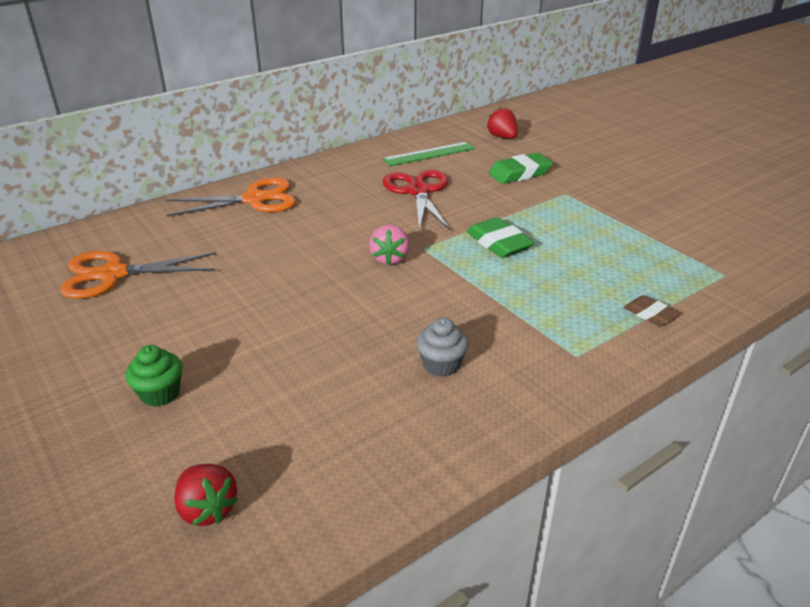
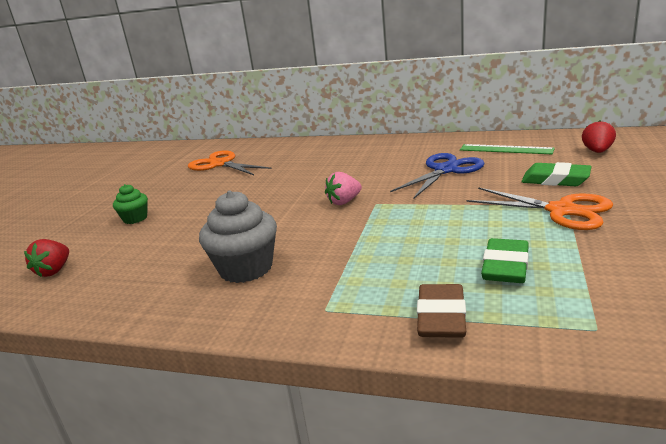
camera: 55 degrees right, 10 degrees down
orange scissors [166,178,296,217] -> orange scissors moved to [466,187,613,230]
red scissors [383,170,450,230] -> blue scissors [390,153,485,199]
grey cupcake [417,317,469,377] -> grey cupcake [199,190,277,283], size x1.77
green eraser [467,217,534,258] -> green eraser moved to [481,238,528,283]
brown eraser [624,295,680,326] -> brown eraser [417,284,466,338], size x1.64

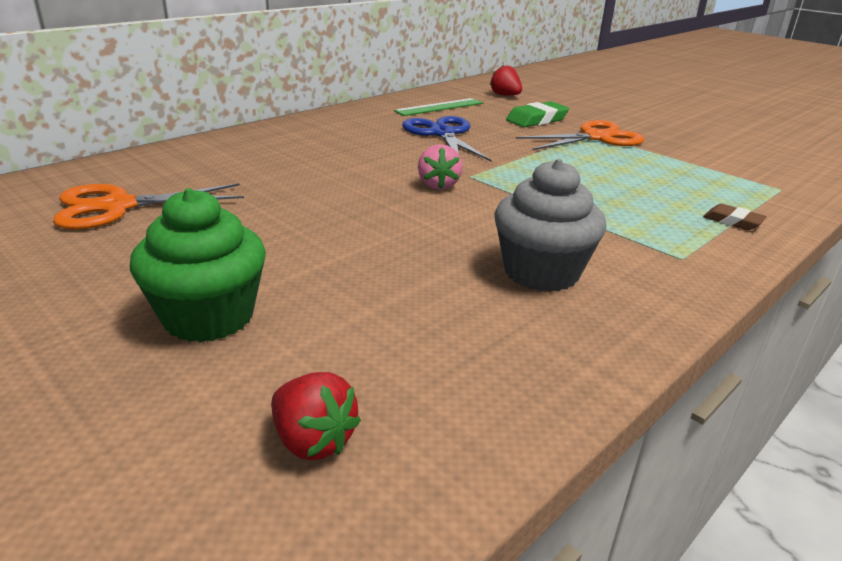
camera: 65 degrees left, 5 degrees up
green cupcake [113,184,148,224] -> green cupcake [130,188,266,342], size x1.77
brown eraser [417,284,466,338] -> brown eraser [703,204,767,230], size x0.61
green eraser [481,238,528,283] -> none

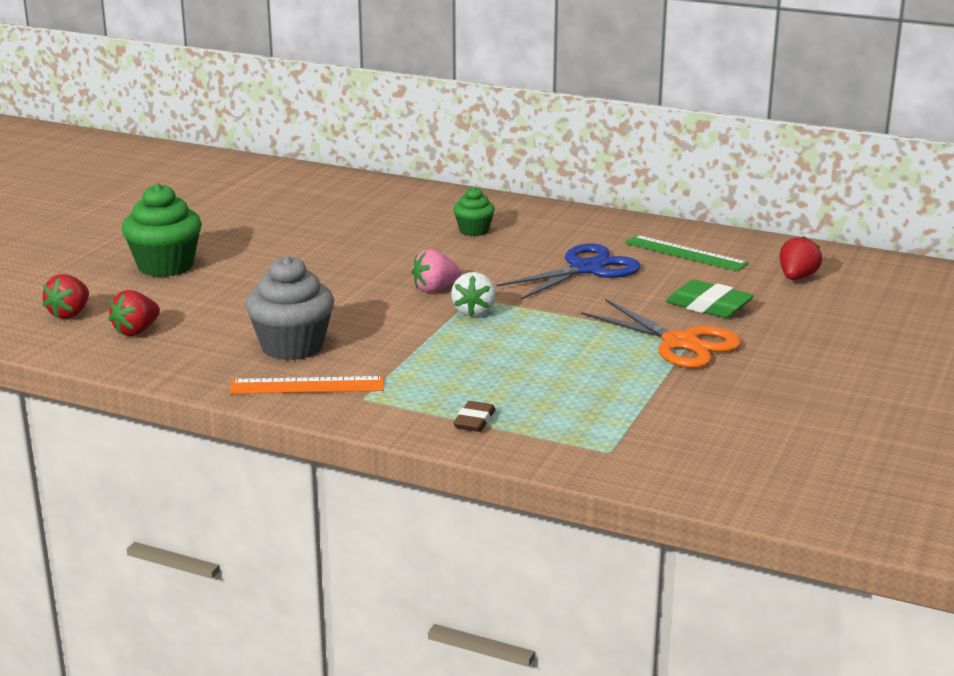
camera: 70 degrees right, 5 degrees down
orange scissors [53,183,244,230] -> none
none -> red strawberry [109,290,160,336]
none -> orange ruler [229,376,384,394]
none -> white strawberry [451,272,496,317]
none -> green cupcake [453,187,495,236]

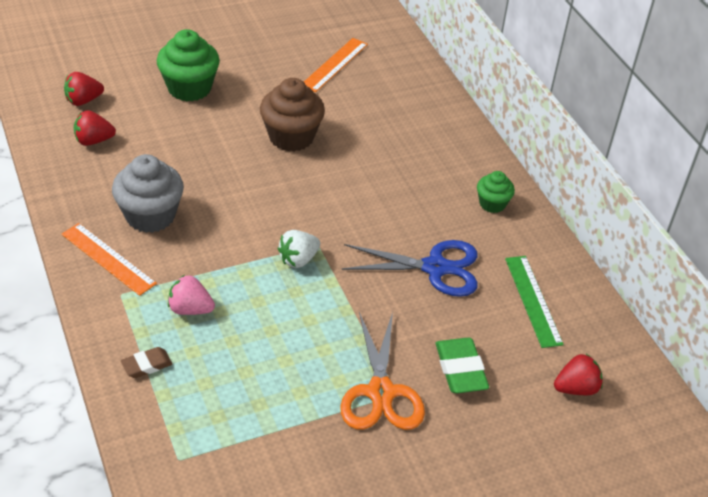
camera: 40 degrees right, 20 degrees up
pink strawberry [412,249,461,293] -> pink strawberry moved to [168,275,215,315]
green cupcake [453,187,495,236] -> green cupcake moved to [477,171,515,213]
none -> brown cupcake [260,78,325,151]
none -> orange ruler [304,38,368,92]

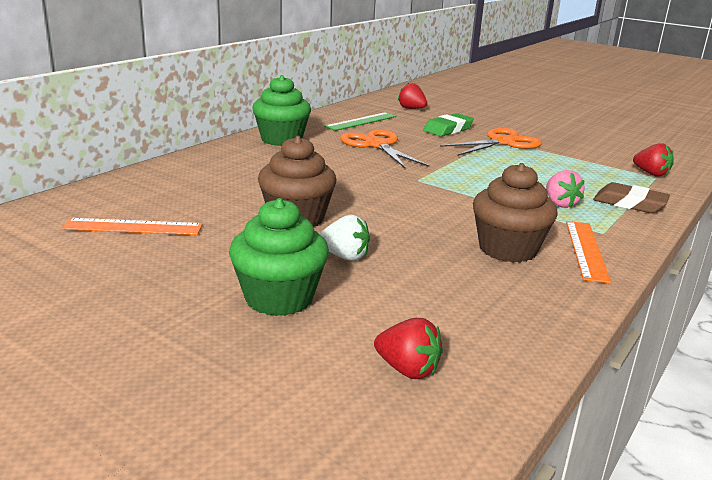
camera: 120 degrees left, 20 degrees down
red strawberry [73,110,116,146] -> red strawberry moved to [633,143,674,177]
grey cupcake [112,154,184,233] -> brown cupcake [473,163,558,263]
brown eraser [121,347,172,378] -> brown eraser [593,182,670,213], size x1.64
white strawberry [278,230,320,268] -> white strawberry moved to [320,215,370,261]
blue scissors [341,240,478,297] -> orange scissors [340,129,430,169]
green cupcake [477,171,515,213] -> green cupcake [252,75,311,146], size x1.77

